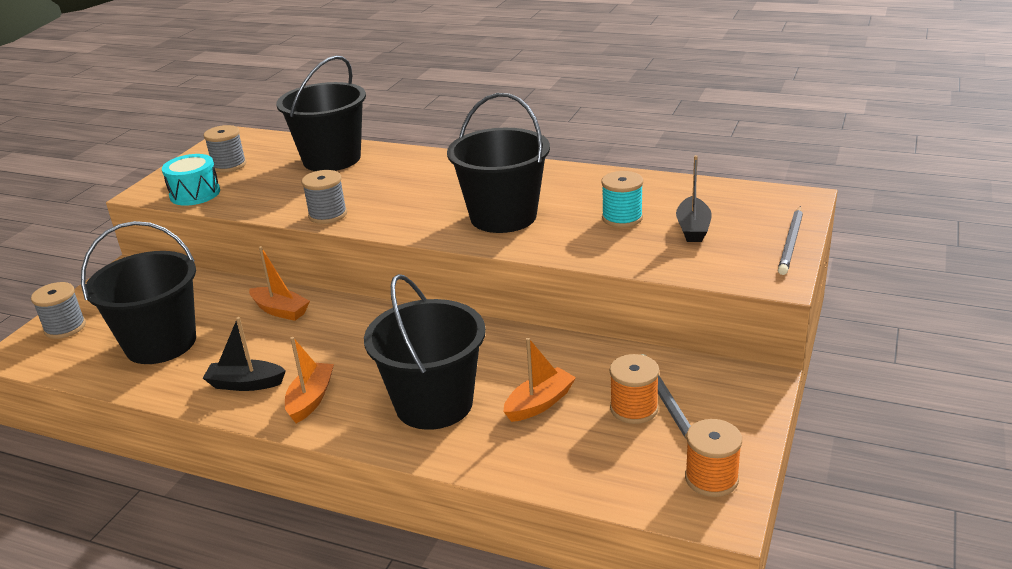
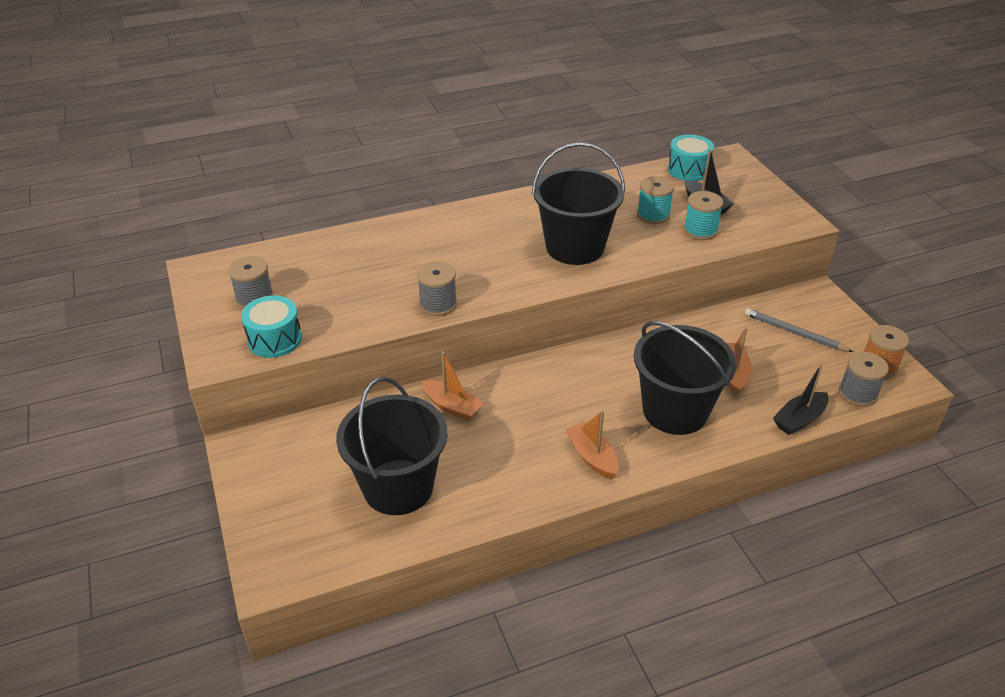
camera: 45 degrees left, 10 degrees up
grey spool [31,282,86,339] -> grey spool moved to [839,352,889,407]
black boat [203,317,286,391] -> black boat moved to [773,364,829,435]
orange boat [249,246,310,321] -> orange boat turned 45 degrees clockwise [422,351,484,421]
black bucket [276,55,366,171] -> none
orange spool [610,354,659,424] -> none
grey pencil [778,206,803,275] -> none
none -> turquoise drum [667,135,714,181]
none -> turquoise spool [684,191,724,240]

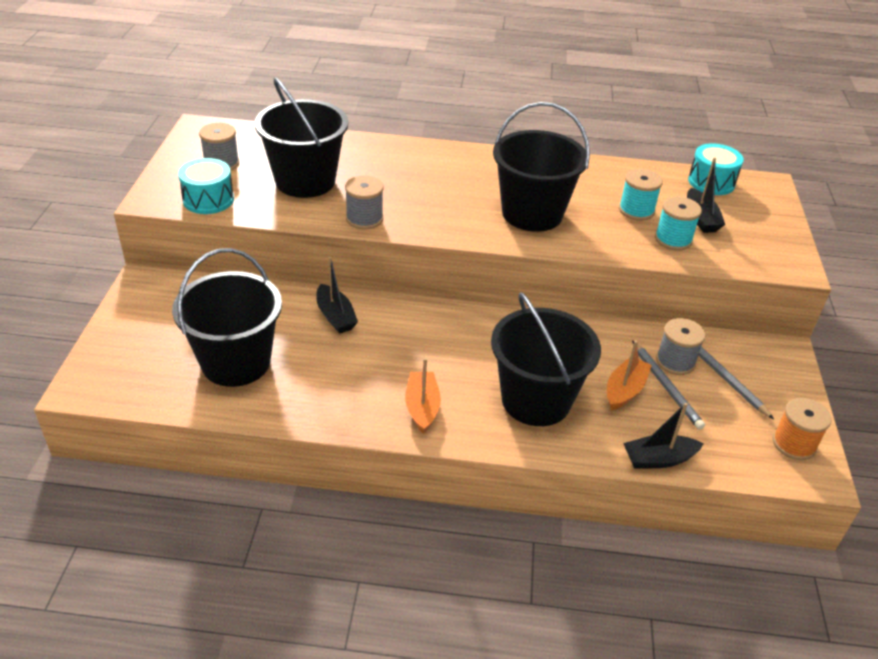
camera: 25 degrees right, 0 degrees up
orange boat [422,351,484,421] -> black boat [316,257,358,333]
grey spool [839,352,889,407] -> grey spool moved to [656,318,706,375]
none -> black bucket [255,78,348,198]
none -> grey pencil [632,340,705,430]

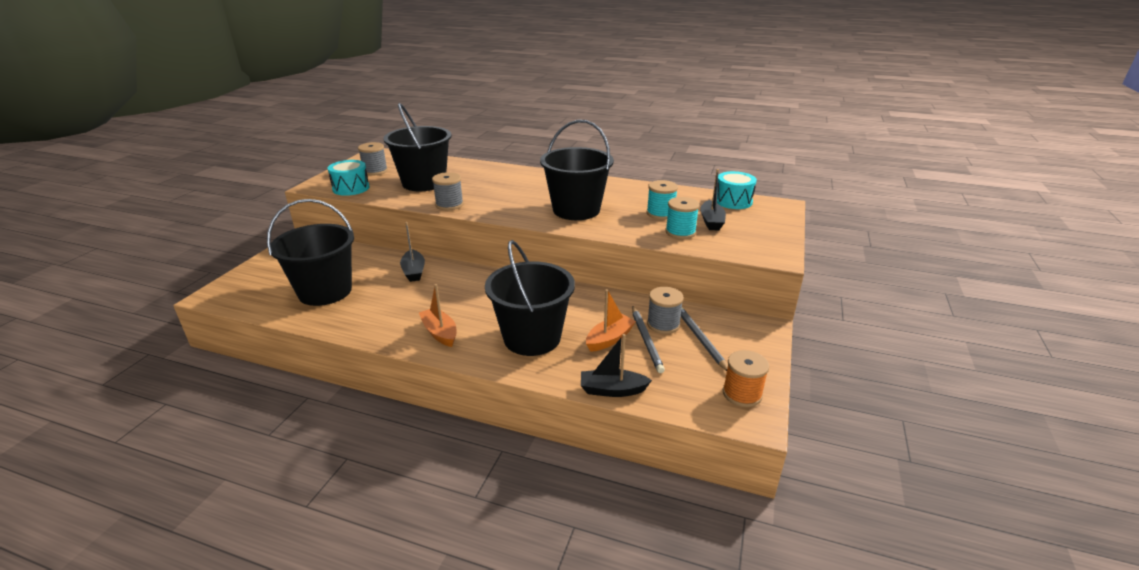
camera: 15 degrees right, 10 degrees down
orange boat [405,358,441,434] -> orange boat turned 45 degrees counterclockwise [419,284,457,347]

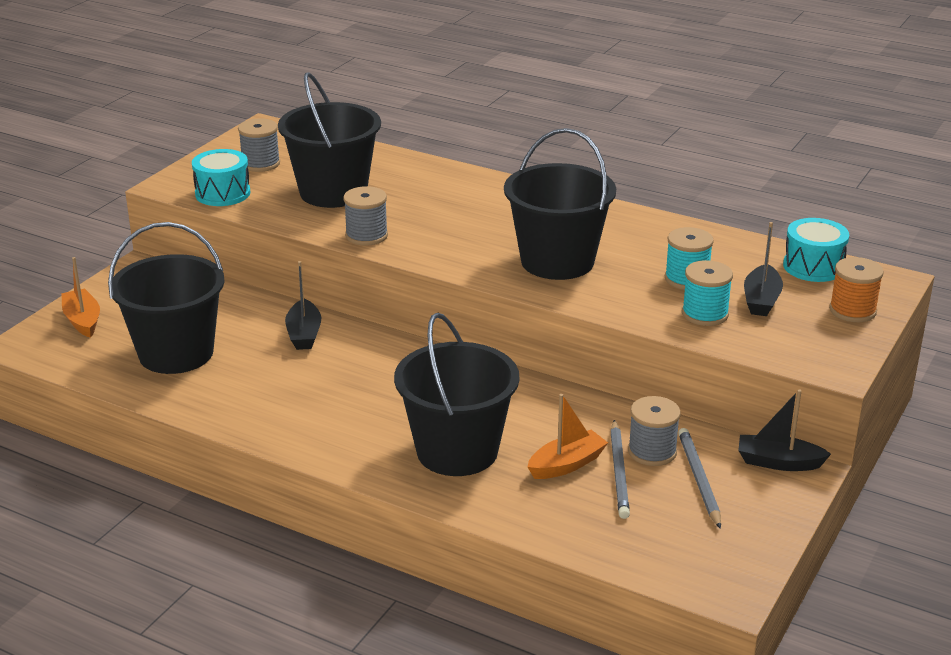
camera: 10 degrees right, 0 degrees up
orange boat [419,284,457,347] -> orange boat moved to [61,257,100,338]
black boat [581,334,652,397] -> black boat moved to [738,389,831,471]
orange spool [723,350,769,407] -> orange spool moved to [829,257,884,322]

